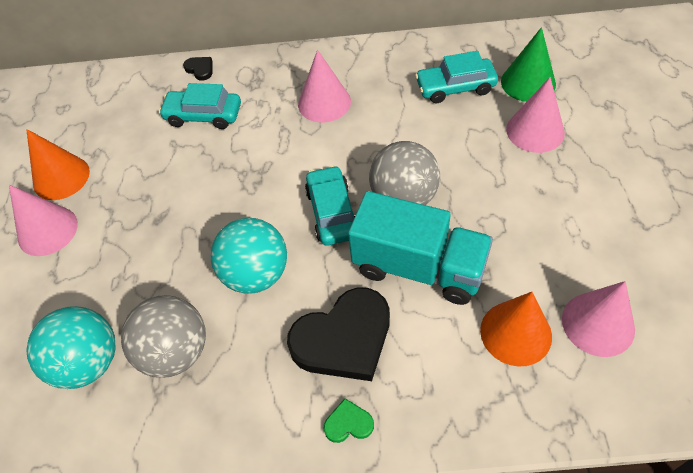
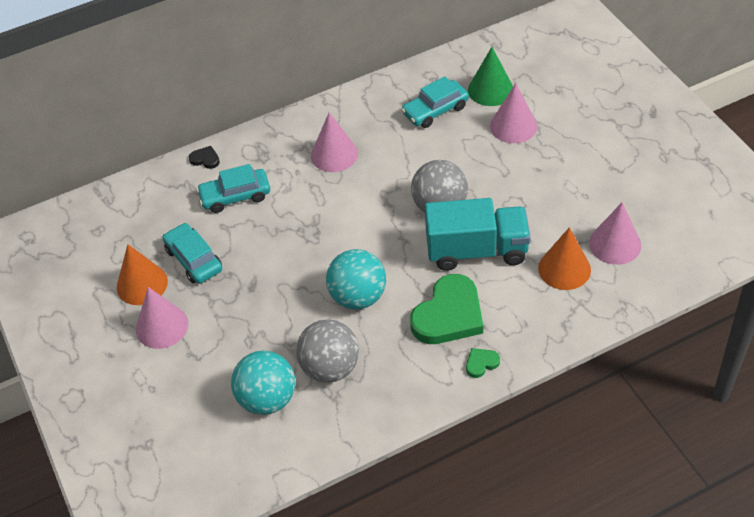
camera: 25 degrees left, 5 degrees down
black heart [287,287,390,381] -> green heart [410,274,483,344]
turquoise car [305,165,355,246] -> turquoise car moved to [163,223,222,284]

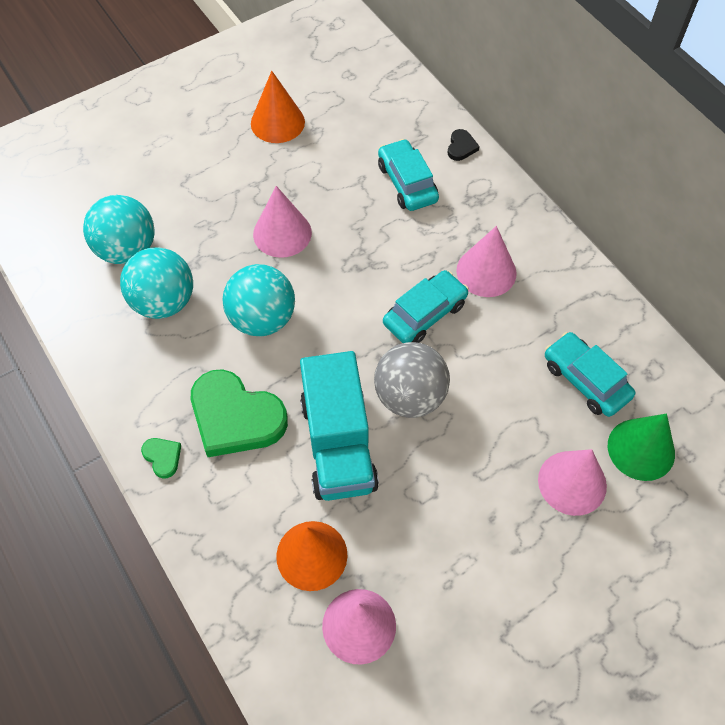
camera: 80 degrees right, 10 degrees up
pink cone [136,287,189,349] -> pink cone moved to [253,186,312,258]
turquoise car [163,223,222,284] -> turquoise car moved to [383,270,469,343]
grey ball [296,319,359,383] -> turquoise ball [120,247,193,319]

